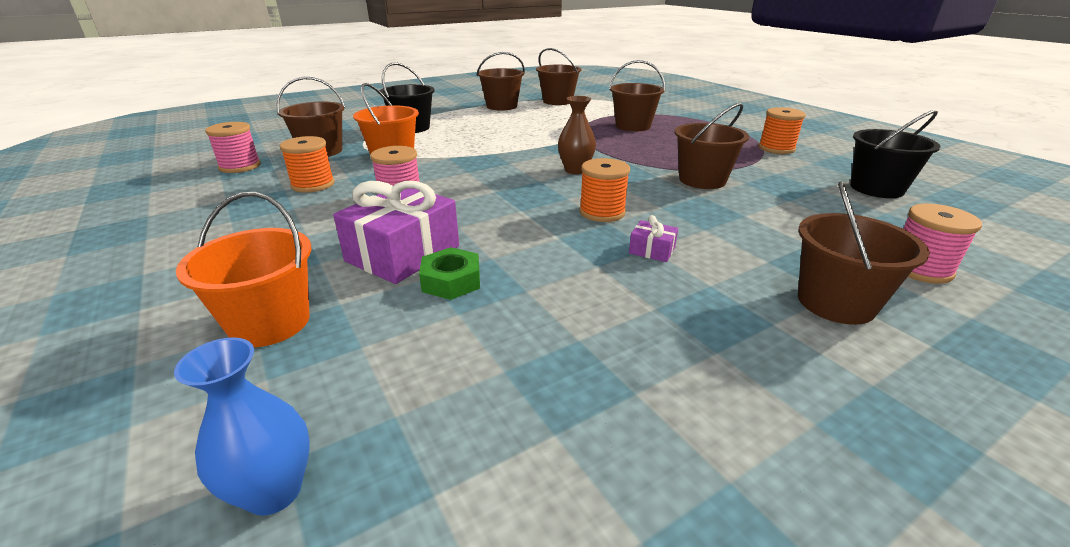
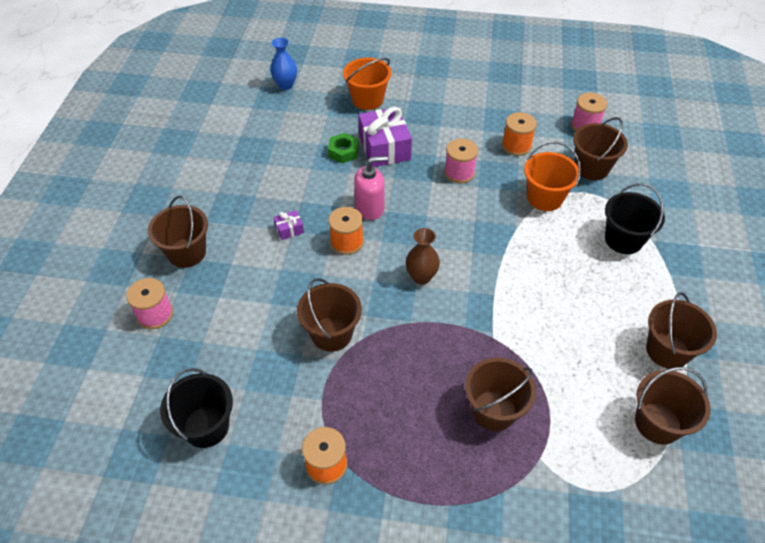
camera: 130 degrees right, 20 degrees up
none -> pink soap dispenser [354,156,388,220]

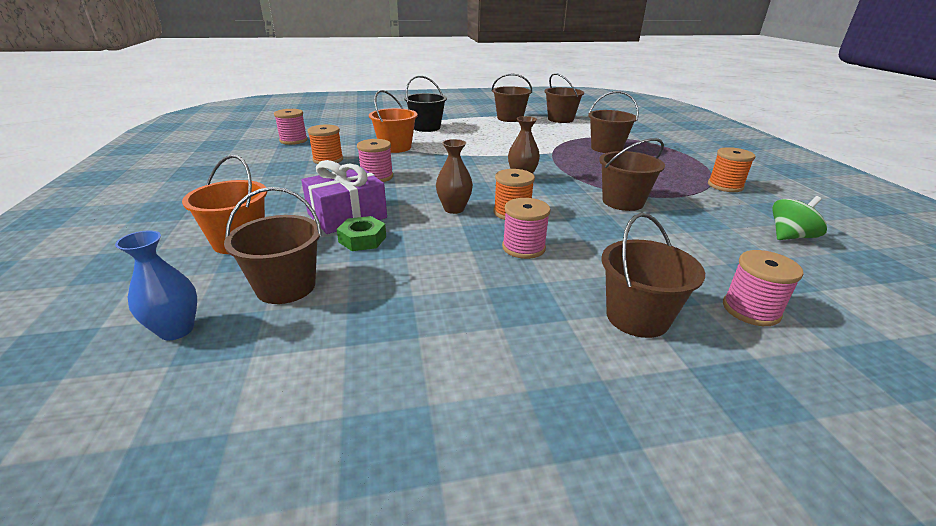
camera: 110 degrees left, 20 degrees down
black bucket [160,368,233,448] -> green spinning top [772,196,827,240]
purple gift [274,210,304,240] -> pink spool [502,198,551,259]
pink soap dispenser [354,156,388,220] -> brown vase [436,139,473,214]
brown bucket [573,117,628,180] -> brown bucket moved to [224,187,322,304]

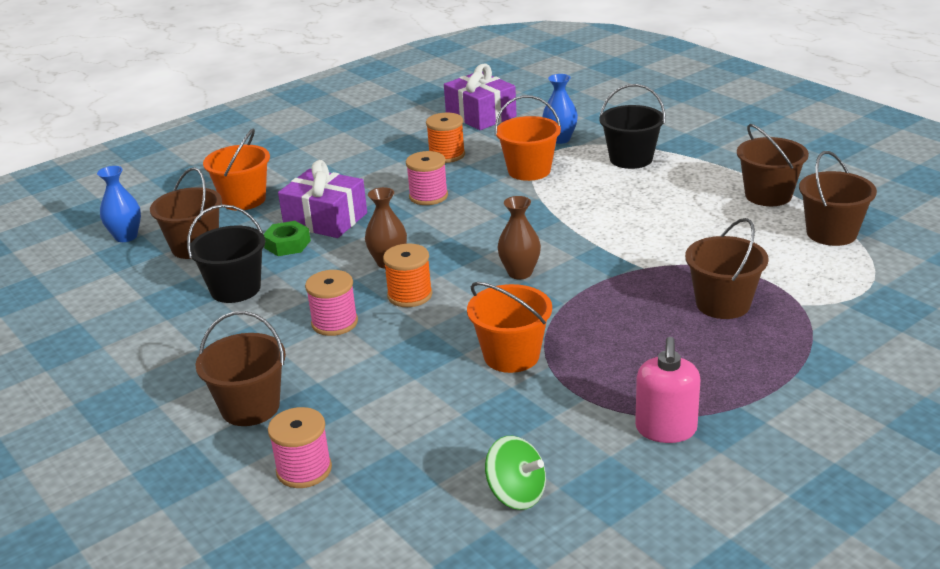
camera: 65 degrees right, 0 degrees up
pink spool [274,109,308,145] -> purple gift [444,63,517,130]
brown bucket [599,138,665,211] -> orange bucket [467,282,552,373]
orange spool [708,147,755,192] -> pink soap dispenser [635,337,701,443]
none -> black bucket [187,204,265,303]
none -> blue vase [542,74,578,144]

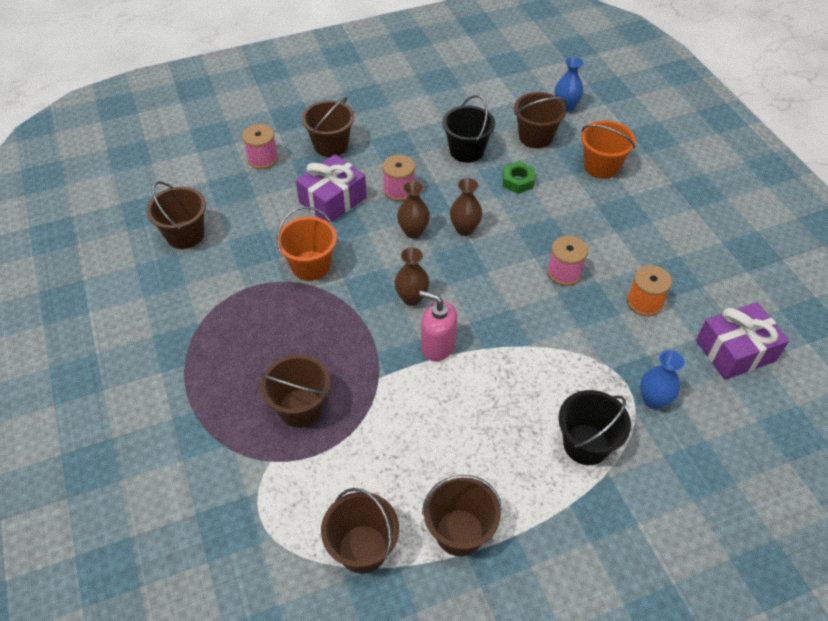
camera: 105 degrees right, 20 degrees up
purple gift [278,160,367,238] -> purple gift moved to [296,154,367,222]
orange spool [383,243,432,307] -> brown vase [397,181,430,238]
green spinning top [485,436,546,510] -> brown bucket [147,181,206,249]
orange bucket [495,95,561,181] -> none
pink soap dispenser [635,337,701,443] -> pink soap dispenser moved to [419,291,457,361]

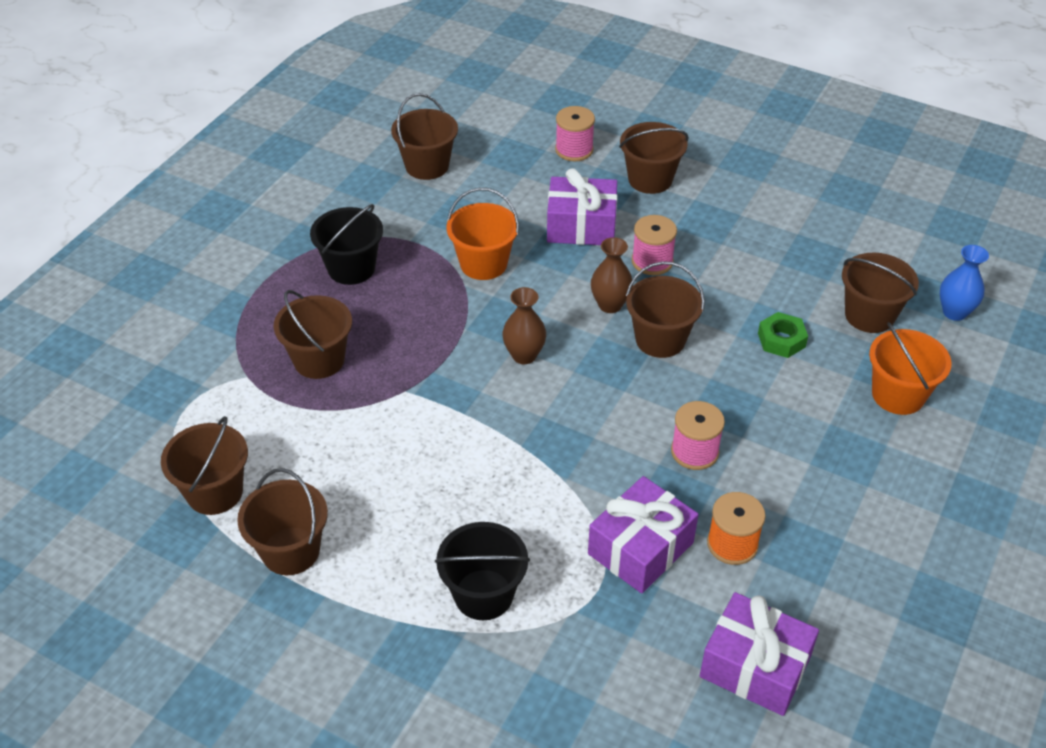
camera: 50 degrees right, 5 degrees down
pink soap dispenser [419,291,457,361] -> none
black bucket [442,95,495,163] -> black bucket moved to [310,204,383,285]
brown vase [450,178,482,236] -> brown bucket [626,261,705,358]
blue vase [640,350,685,409] -> none
none -> purple gift [588,476,698,593]

